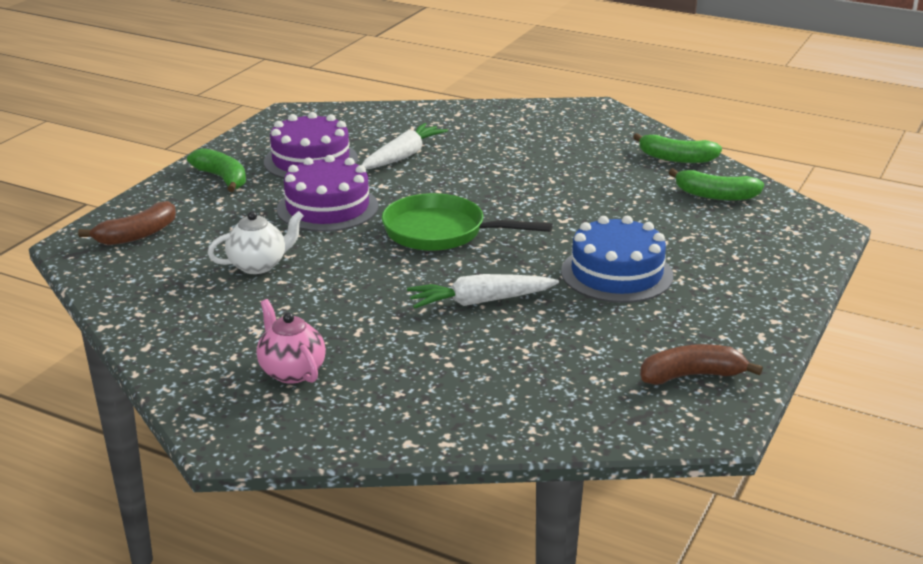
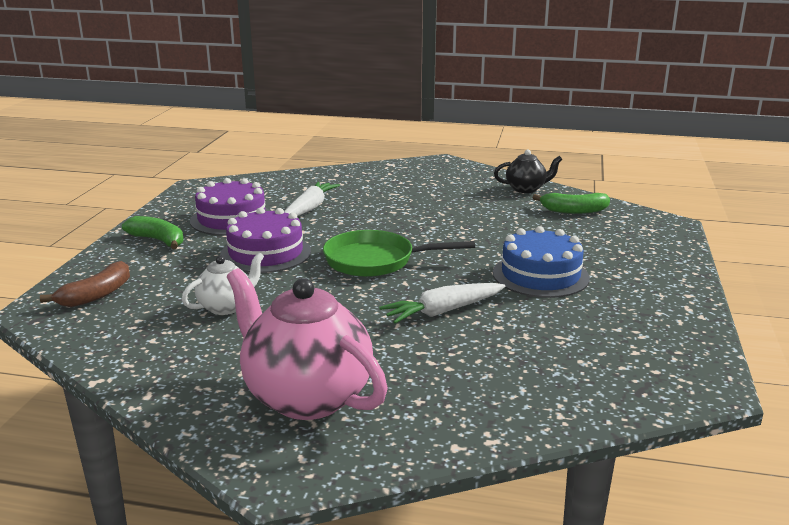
camera: 15 degrees left, 5 degrees down
pink teapot [257,299,326,384] -> pink teapot [227,268,388,420], size x1.93
green banana [633,133,722,163] -> black teapot [494,149,563,193]
brown banana [640,344,763,385] -> none

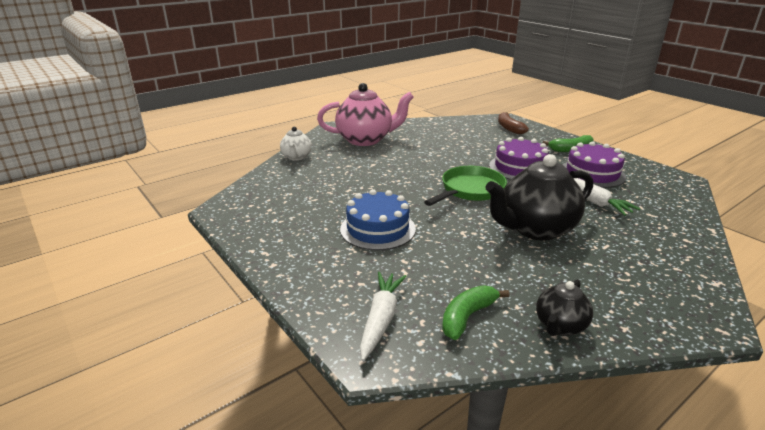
camera: 130 degrees right, 5 degrees up
white teapot [182,252,264,315] -> white teapot moved to [280,127,312,161]
white carrot [379,283,505,324] -> white carrot moved to [360,272,407,361]
none -> black teapot [486,154,593,241]

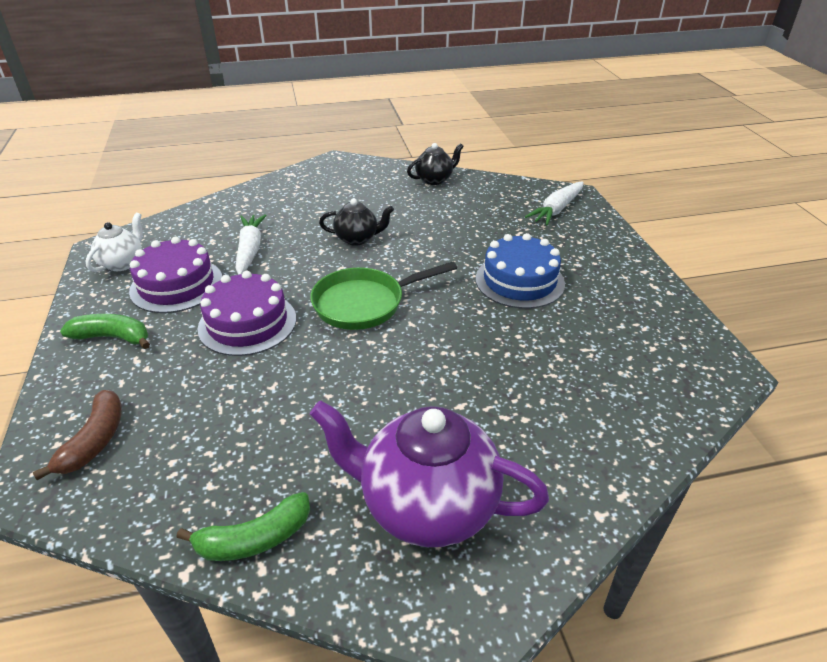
camera: 155 degrees left, 10 degrees up
white teapot [280,127,312,161] -> white teapot moved to [86,213,143,272]
pink teapot [317,83,414,146] -> purple teapot [310,401,549,547]
green banana [442,285,510,340] -> green banana moved to [176,492,310,561]
black teapot [486,154,593,241] -> black teapot [319,199,394,246], size x0.52

